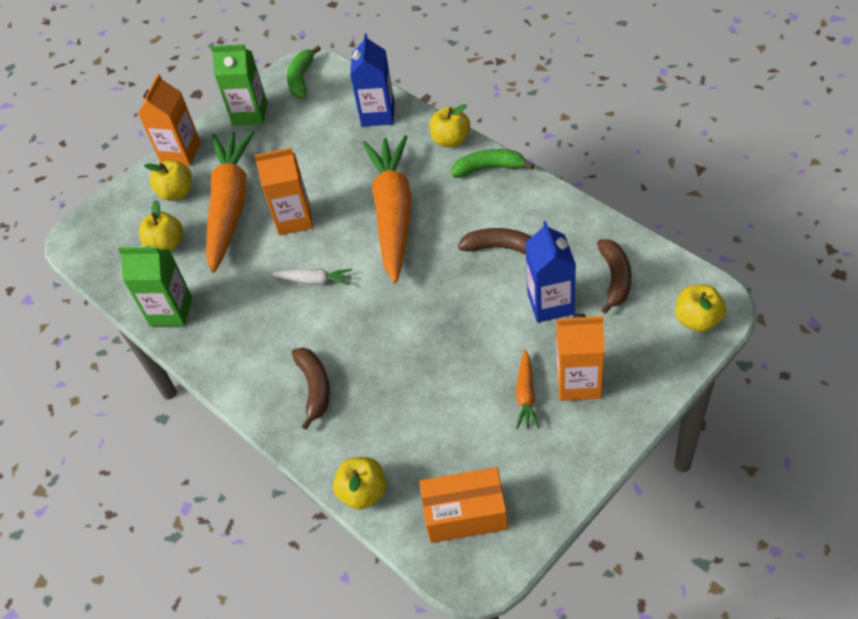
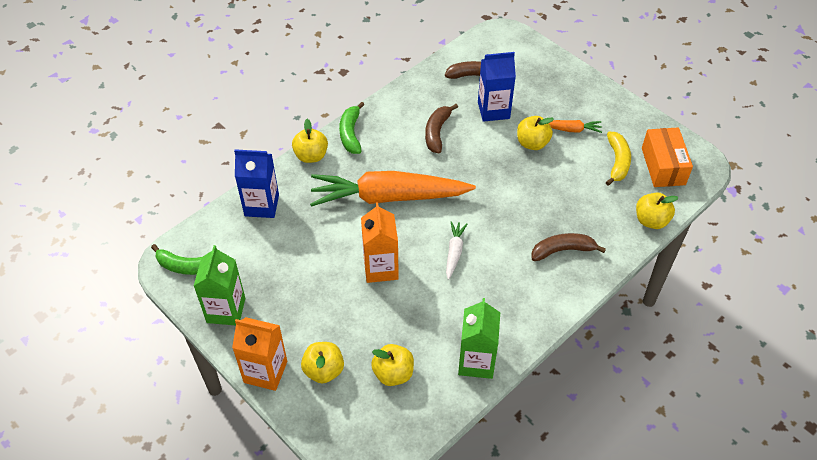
camera: 95 degrees left, 0 degrees up
orange carrot [206,130,255,273] -> none
orange carton [557,314,605,401] -> none
yellow apple [675,284,726,332] -> yellow apple moved to [517,116,554,150]
none -> yellow banana [606,132,631,186]

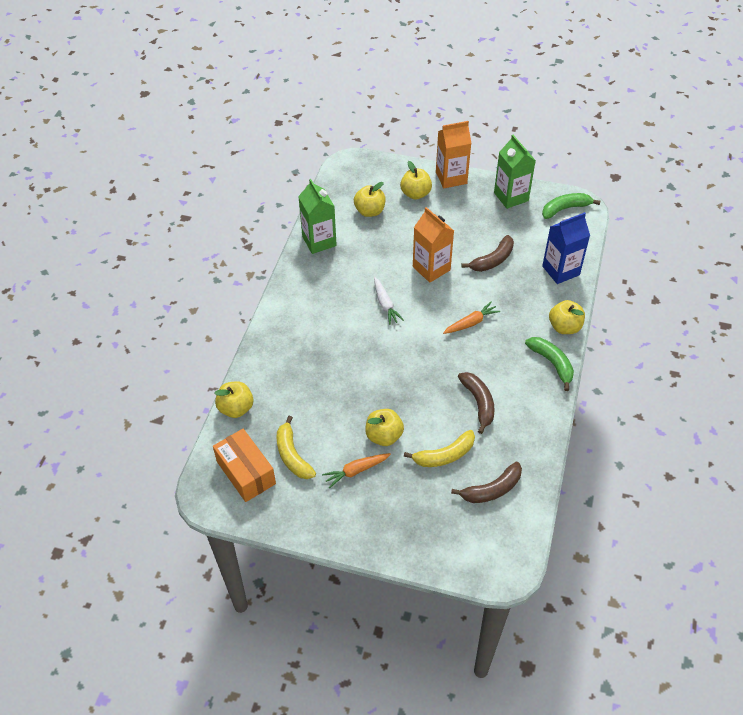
camera: 150 degrees right, 0 degrees up
orange carrot [310,171,476,207] -> orange carrot [443,302,500,334], size x0.41
blue carton [478,52,516,122] -> yellow banana [404,430,475,467]
brown banana [531,233,606,261] -> brown banana moved to [462,235,514,272]

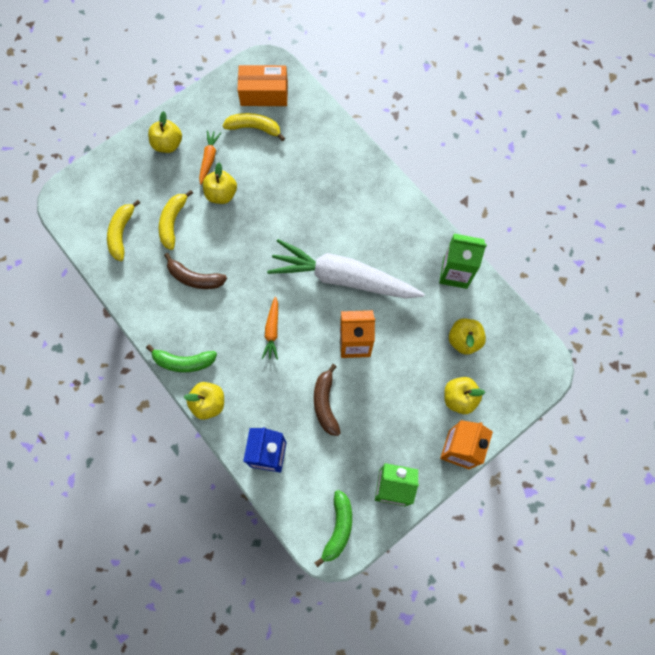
camera: 125 degrees right, 20 degrees up
yellow apple [214,381,253,418] -> yellow apple moved to [148,111,182,153]
white carrot [374,277,404,325] -> white carrot [267,239,425,299], size x2.42
brown banana [451,462,522,503] -> yellow banana [107,200,140,261]

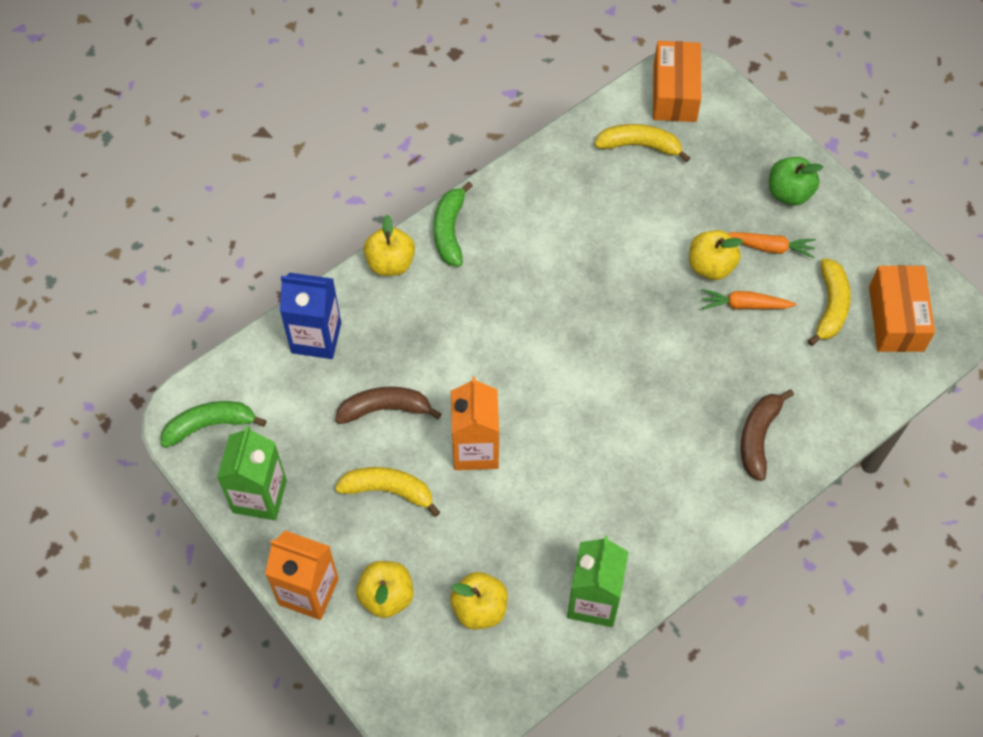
camera: 90 degrees right, 10 degrees down
yellow apple [148,111,182,153] -> green apple [769,157,823,206]
yellow banana [159,190,193,250] -> yellow banana moved to [335,467,440,517]
brown banana [164,253,227,289] -> brown banana moved to [740,389,794,481]
orange carrot [262,296,278,360] -> orange carrot moved to [701,289,796,309]
white carrot [267,239,425,299] -> none
green banana [314,490,352,567] -> green banana turned 150 degrees clockwise [161,401,267,448]
none -> orange box [653,41,701,122]

